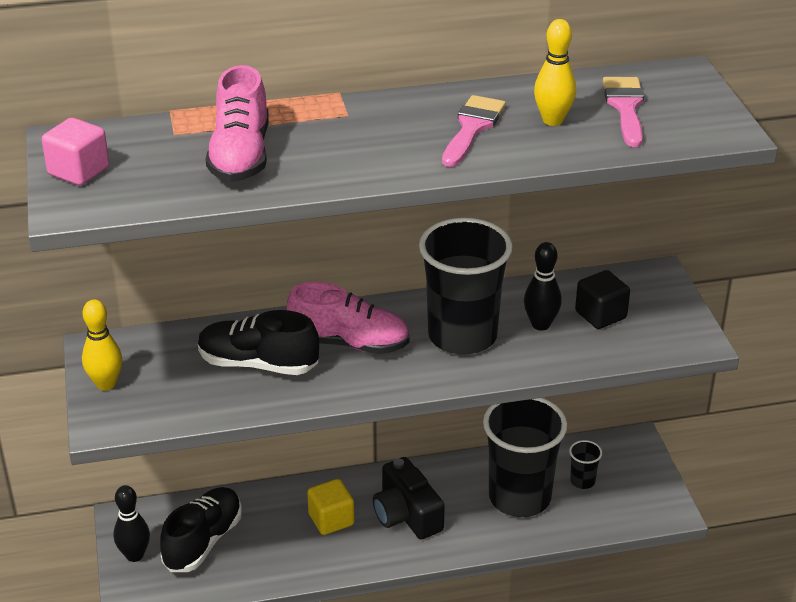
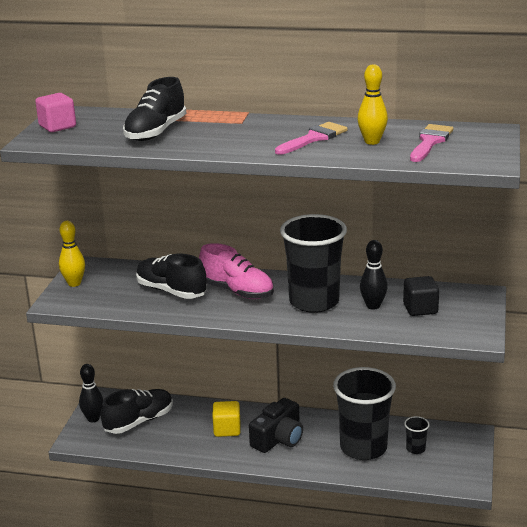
camera: 25 degrees right, 10 degrees down
pink shoe [206,65,269,182] -> black shoe [123,77,186,141]
black camera [373,457,445,539] -> black camera turned 135 degrees counterclockwise [249,398,303,453]

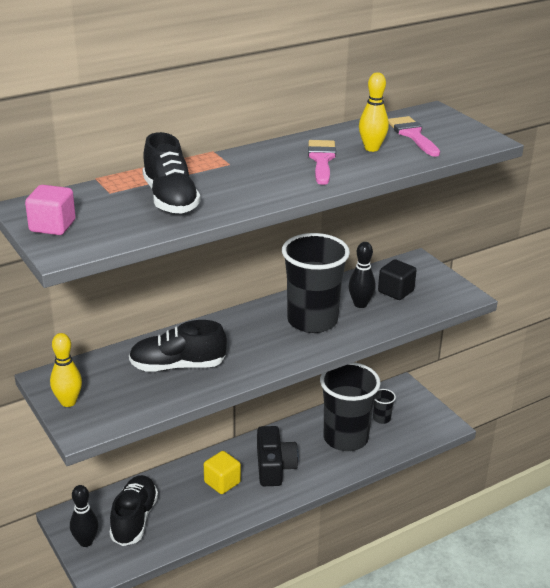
camera: 45 degrees left, 5 degrees up
pink shoe [199,243,274,299] -> none

